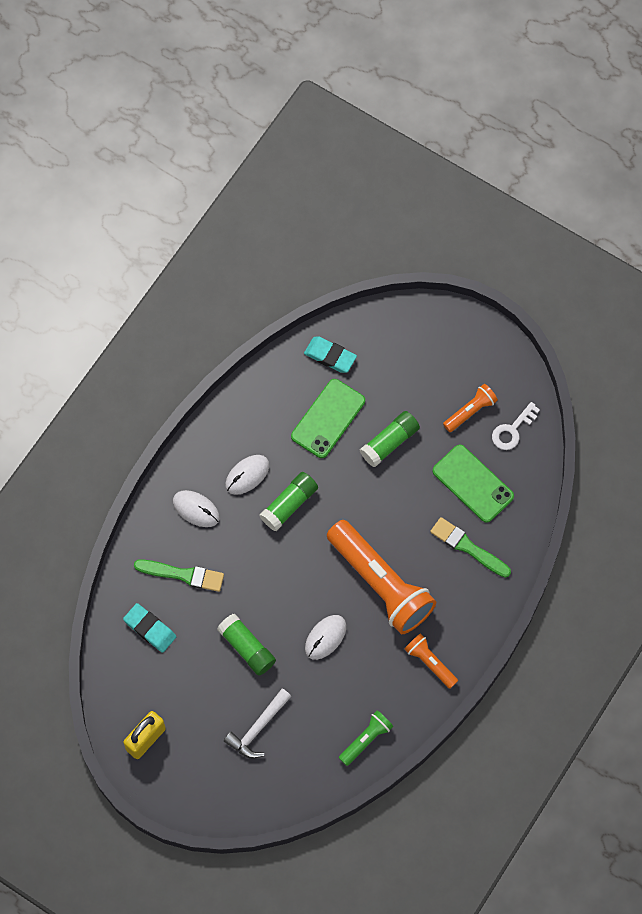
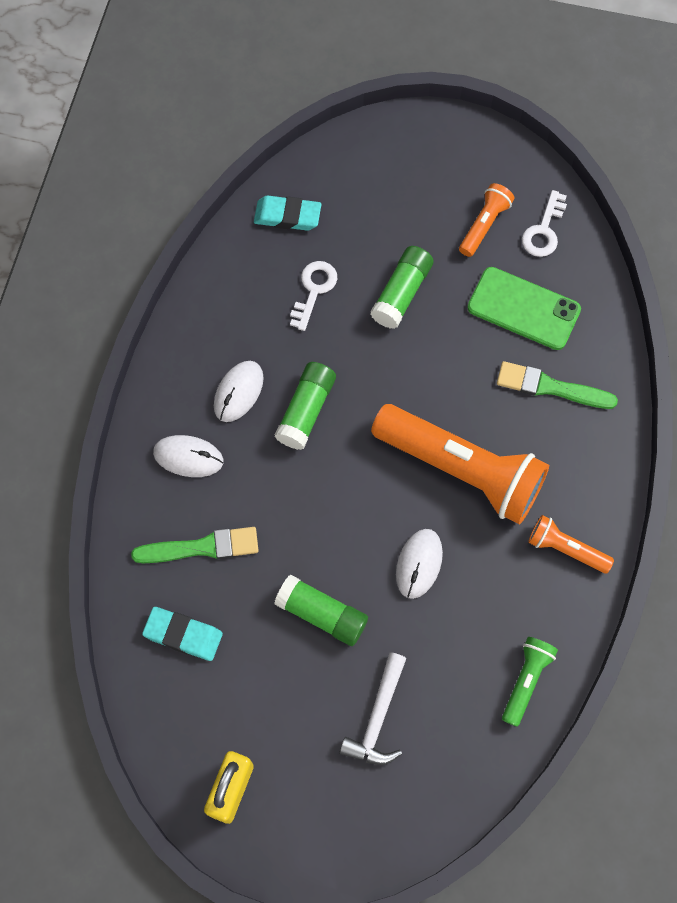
camera: 20 degrees left, 0 degrees up
green phone [291,379,365,458] -> white key [290,261,337,331]

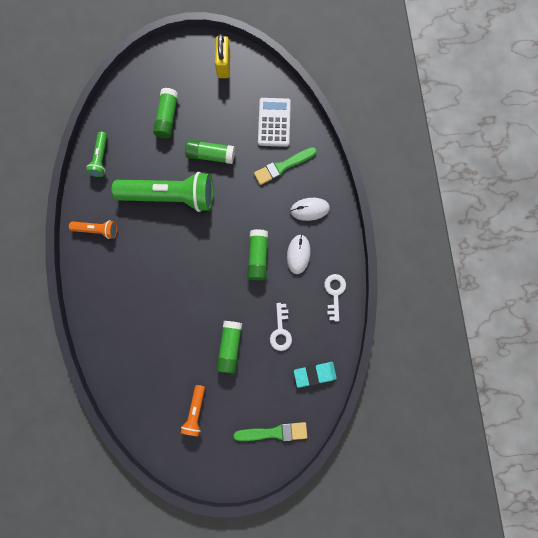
camera: 160 degrees right, 10 degrees up
turquoise eraser [142,607,223,661] -> white calculator [258,98,291,147]
white hammer [339,652,406,765] -> green glue stick [153,88,178,138]
orange flashlight [371,404,549,525] -> none
white mouse [396,529,443,599] -> green flashlight [112,172,213,212]
green phone [467,267,581,350] -> none
green brush [497,361,618,409] -> green brush moved to [233,422,307,441]
white key [522,190,567,257] -> white key moved to [324,274,346,321]

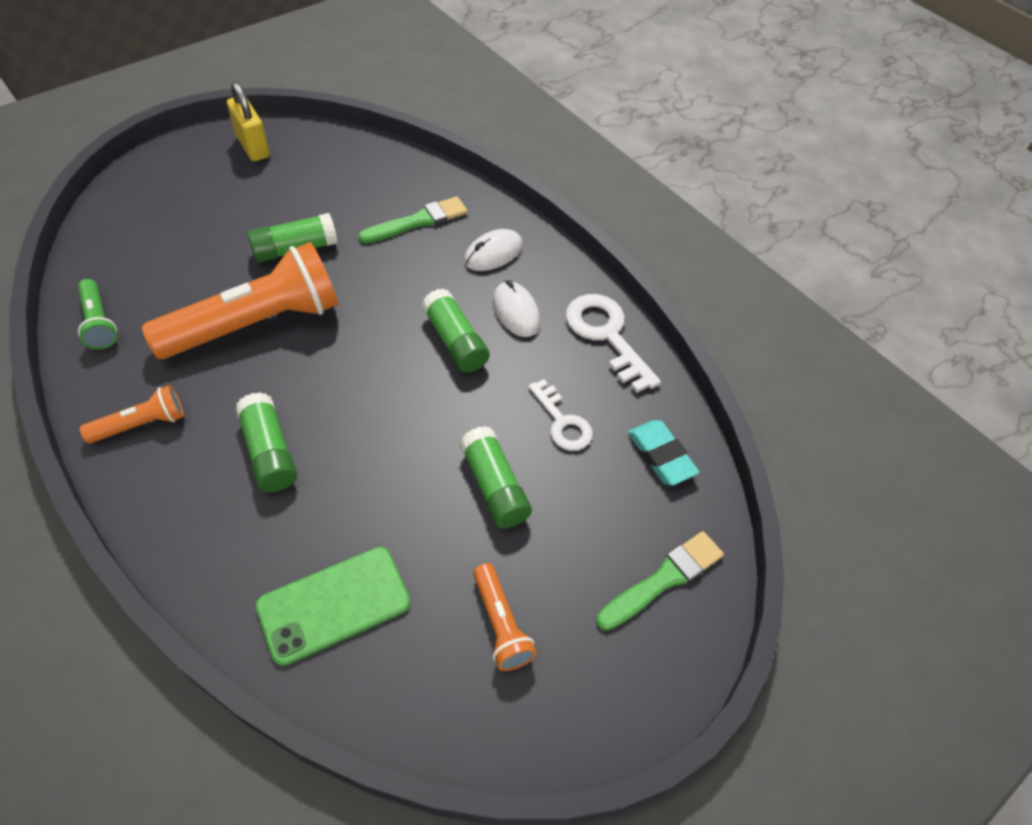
camera: 35 degrees left, 25 degrees down
green flashlight [112,172,213,212] -> orange flashlight [142,242,338,359]
green glue stick [153,88,178,138] -> green glue stick moved to [235,392,297,492]
green brush [254,147,317,185] -> green brush turned 150 degrees counterclockwise [358,196,468,243]
white calculator [258,98,291,147] -> none
turquoise eraser [294,362,337,388] -> turquoise eraser turned 75 degrees counterclockwise [628,420,699,486]
white key [324,274,346,321] -> white key [565,294,661,393], size x1.55
none -> green phone [256,547,411,666]

